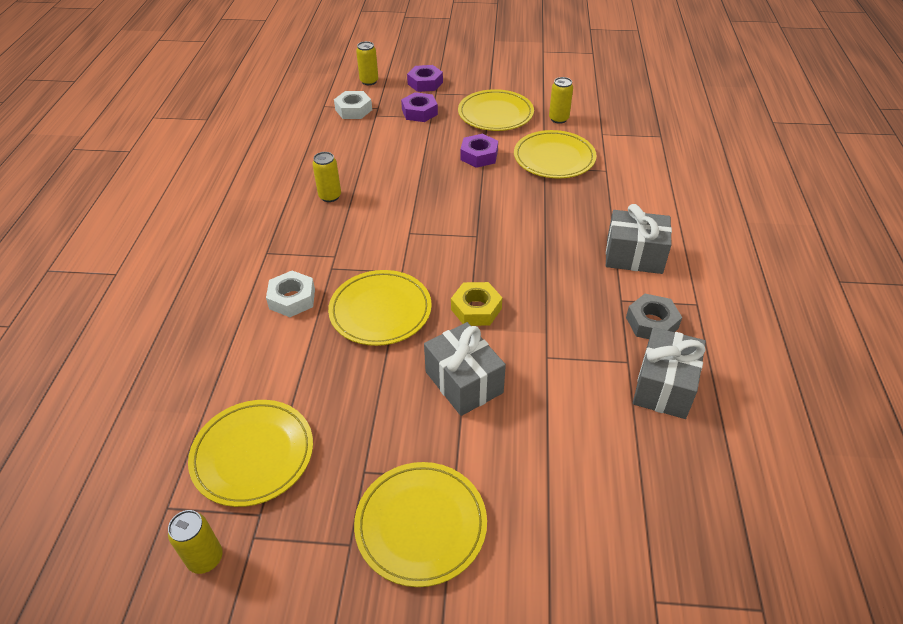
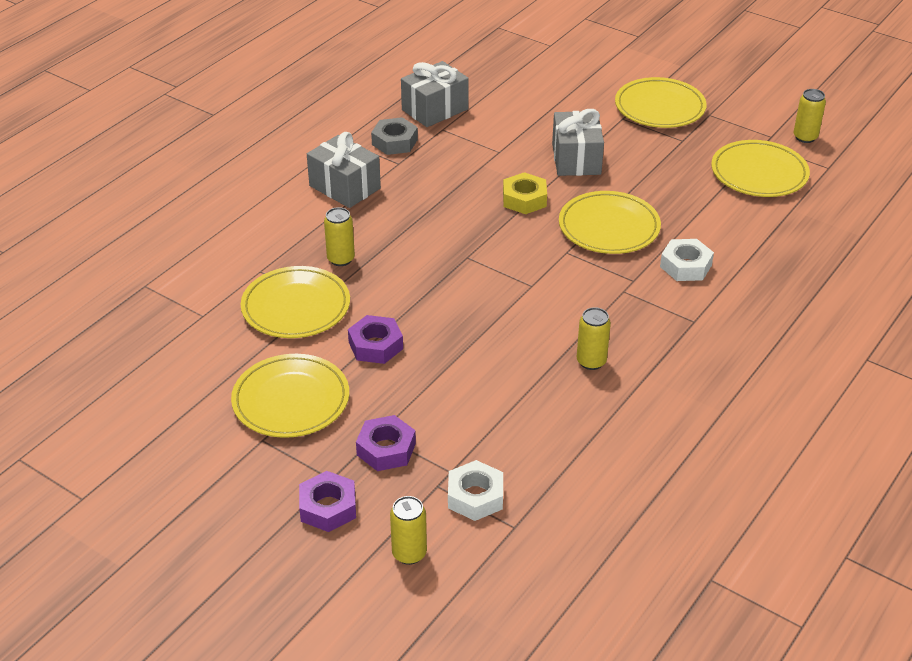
camera: 150 degrees left, 5 degrees down
yellow can [549,77,573,124] -> yellow can moved to [324,207,355,266]

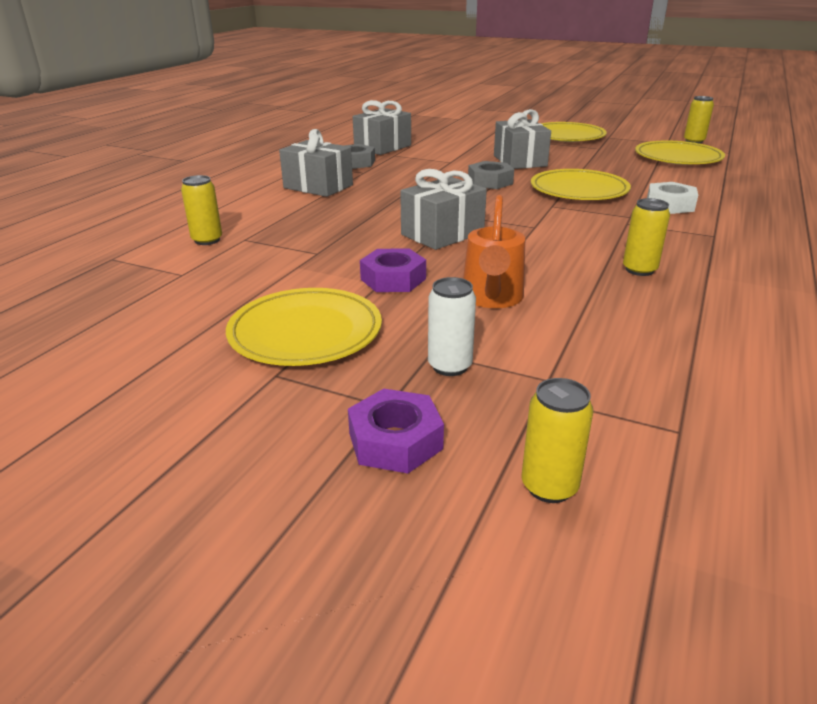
camera: 10 degrees left, 10 degrees down
yellow plate [241,266,350,338] -> none
yellow can [324,207,355,266] -> yellow can moved to [181,175,222,245]
purple nut [356,415,416,471] -> white can [428,277,476,376]
white nut [448,460,503,521] -> none
yellow nut [503,172,547,214] -> grey nut [468,161,514,189]
none -> grey gift [400,169,487,250]
none -> orange watering can [463,195,525,308]

